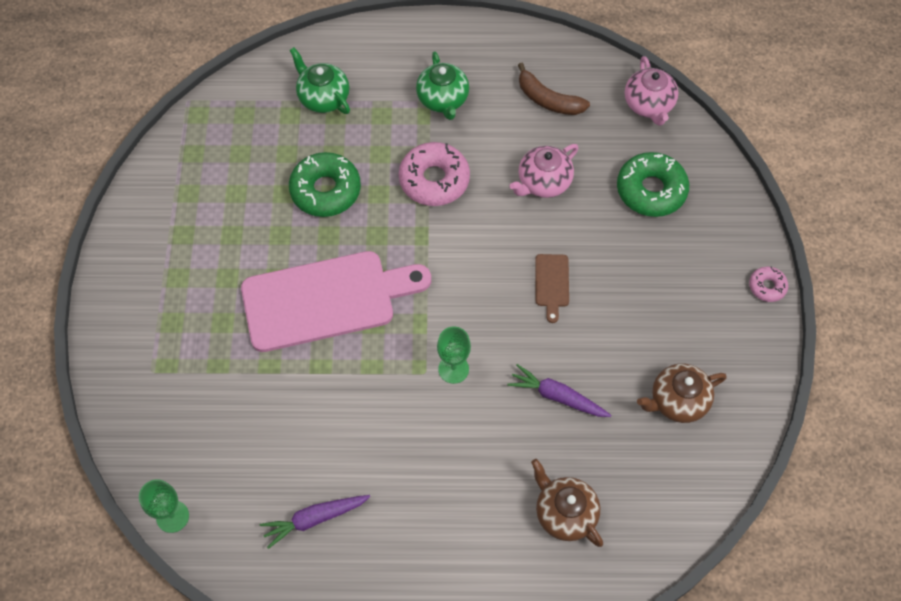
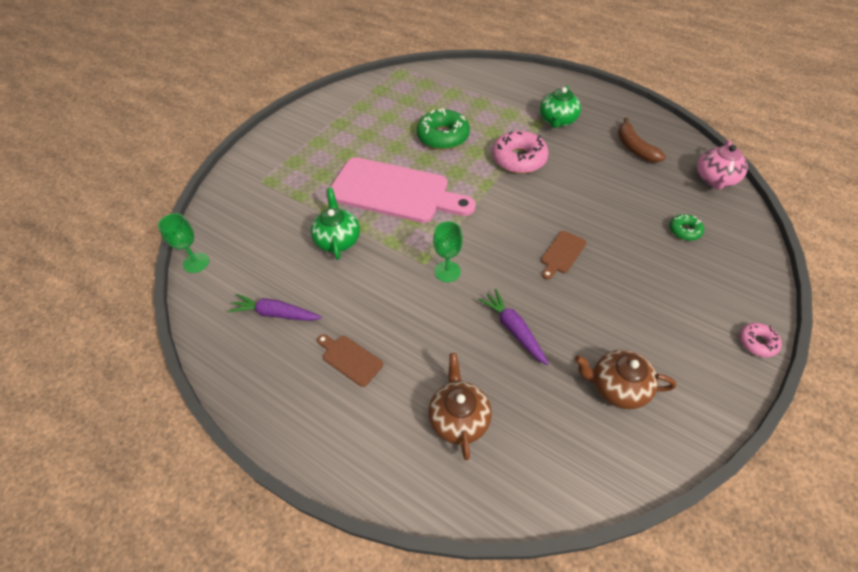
camera: 35 degrees right, 10 degrees down
green teapot [290,47,350,114] -> green teapot moved to [310,188,360,260]
pink teapot [510,144,579,198] -> none
green donut [617,152,689,217] -> green donut [669,214,704,241], size x0.52
none -> brown cutting board [317,334,383,387]

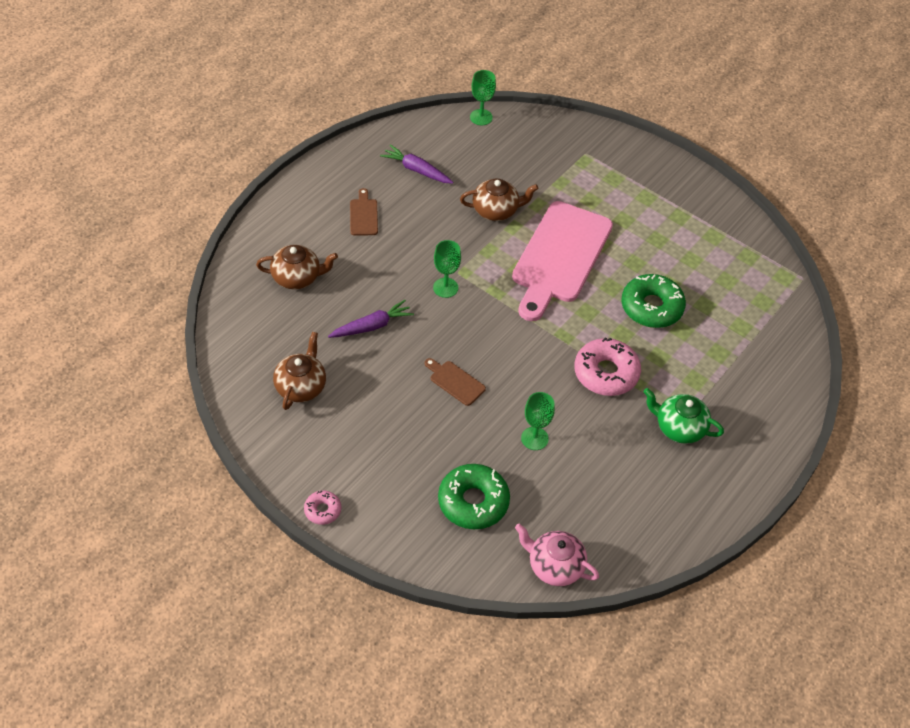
camera: 90 degrees right, 0 degrees up
purple carrot [228,294,322,321] -> purple carrot turned 75 degrees counterclockwise [380,144,453,184]
green teapot [310,188,360,260] -> brown teapot [460,178,539,221]
brown cutting board [317,334,383,387] -> brown cutting board turned 45 degrees counterclockwise [350,188,378,236]
brown banana [618,118,666,162] -> none
green donut [669,214,704,241] -> green donut [438,464,510,529], size x1.94
none -> green goblet [521,392,555,450]

